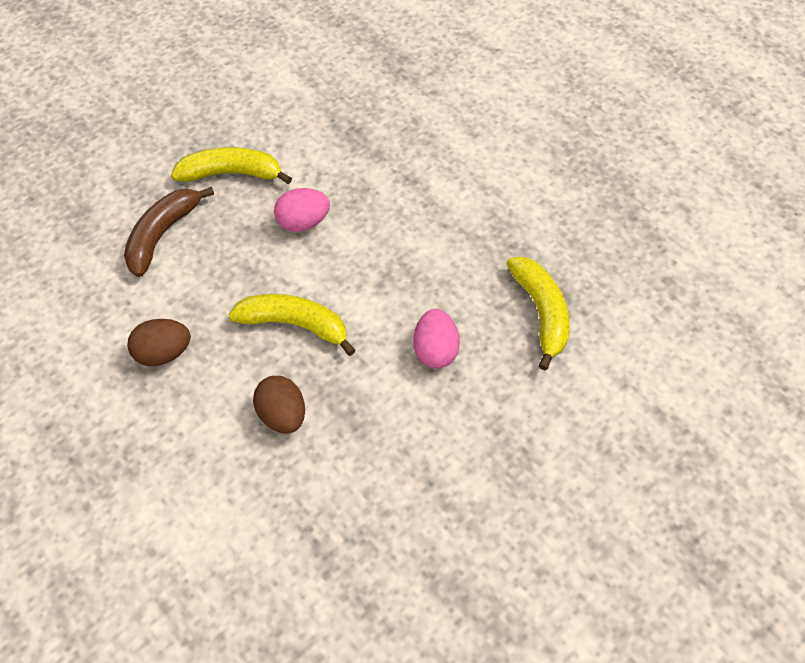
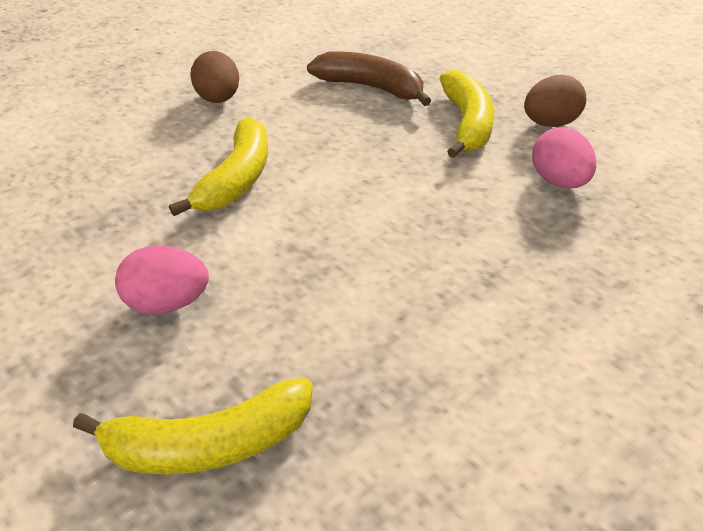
camera: 90 degrees right, 15 degrees down
brown egg [253,376,305,434] -> brown egg moved to [524,75,586,127]
pink egg [274,188,330,232] -> pink egg moved to [532,127,596,188]

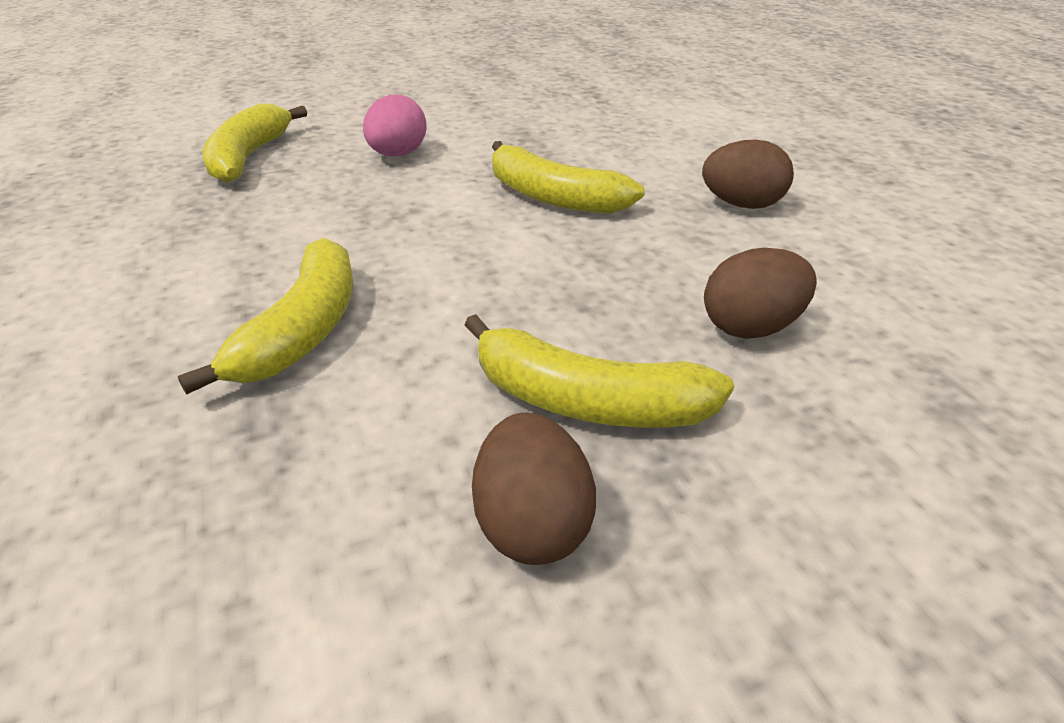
camera: 110 degrees right, 5 degrees down
brown banana [307,51,431,106] -> brown egg [704,248,817,339]
pink egg [532,127,596,188] -> none
none -> yellow banana [178,238,353,394]

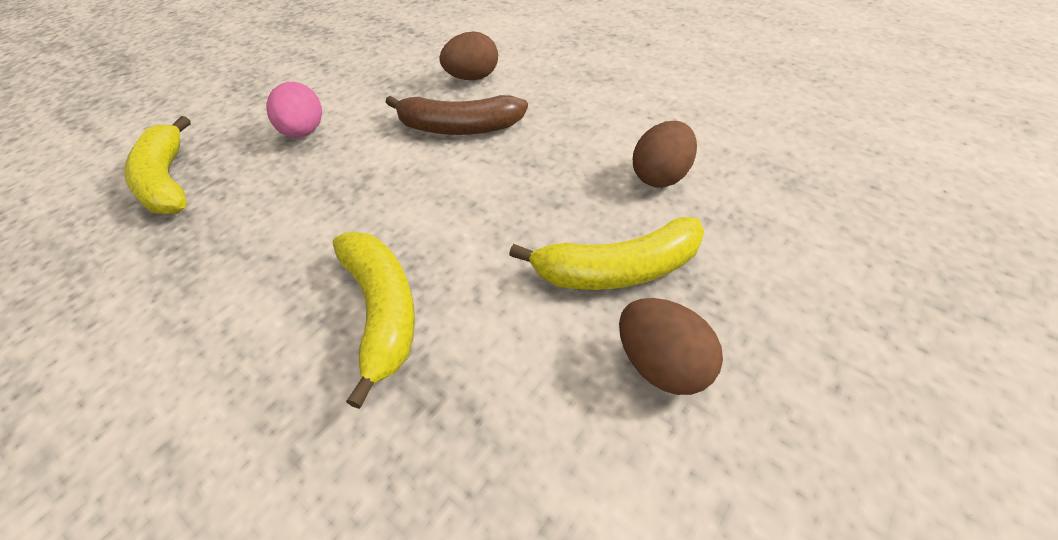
camera: 30 degrees left, 10 degrees up
yellow banana [492,141,645,214] -> brown banana [385,95,528,135]
brown egg [702,140,794,209] -> brown egg moved to [440,31,498,80]

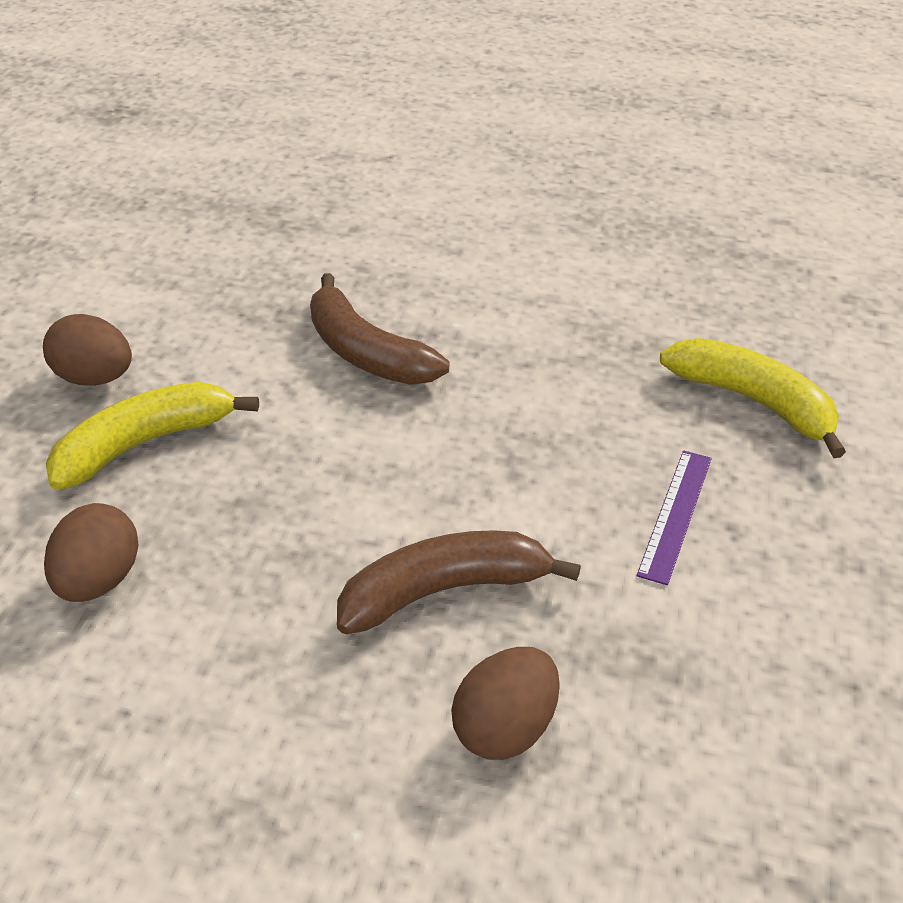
camera: 155 degrees right, 5 degrees down
pink egg [266,82,322,138] -> purple ruler [637,450,712,585]
yellow banana [333,232,415,409] -> brown banana [310,273,449,385]

